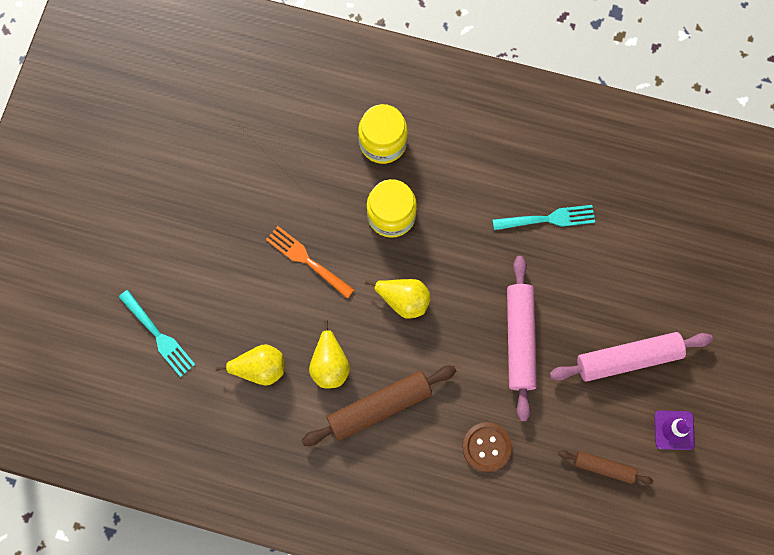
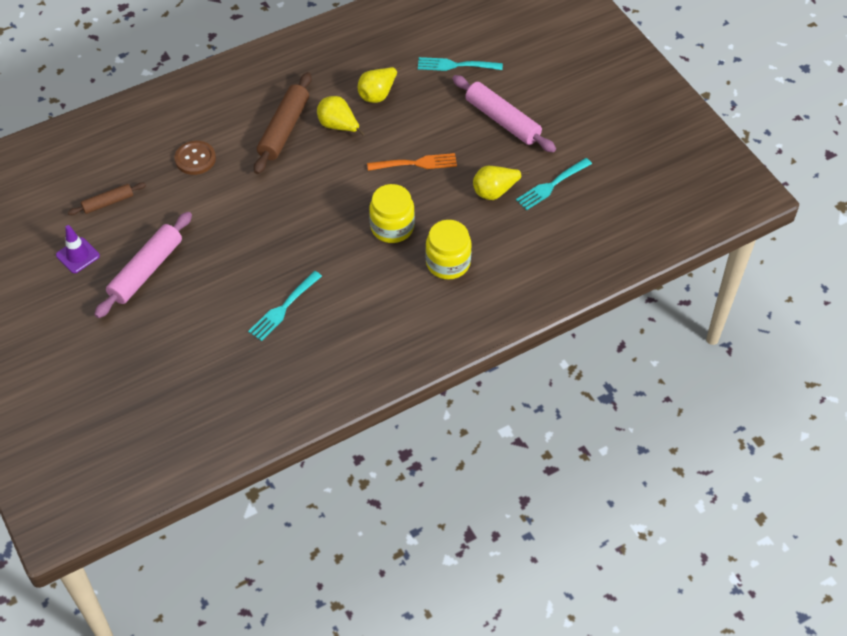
camera: 135 degrees right, 20 degrees down
yellow pear [365,279,431,319] -> yellow pear moved to [473,166,529,200]
pink rolling pin [507,256,537,421] -> pink rolling pin moved to [452,75,556,153]
none -> turquoise fork [516,158,592,210]

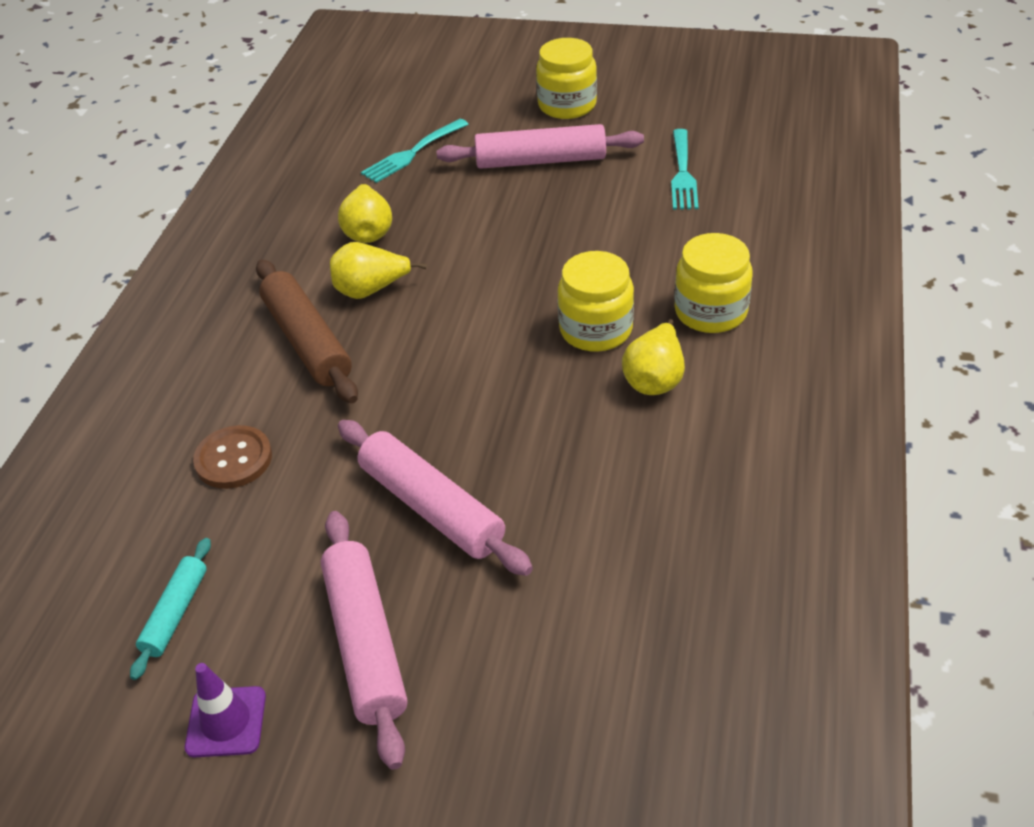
camera: 45 degrees left, 10 degrees down
brown rolling pin [68,182,146,215] -> turquoise rolling pin [130,538,211,680]
turquoise fork [248,271,322,341] -> none
orange fork [367,153,457,171] -> none
yellow pear [473,166,529,200] -> yellow pear moved to [622,319,685,395]
none -> pink rolling pin [338,420,533,576]
none -> yellow jar [536,38,597,119]

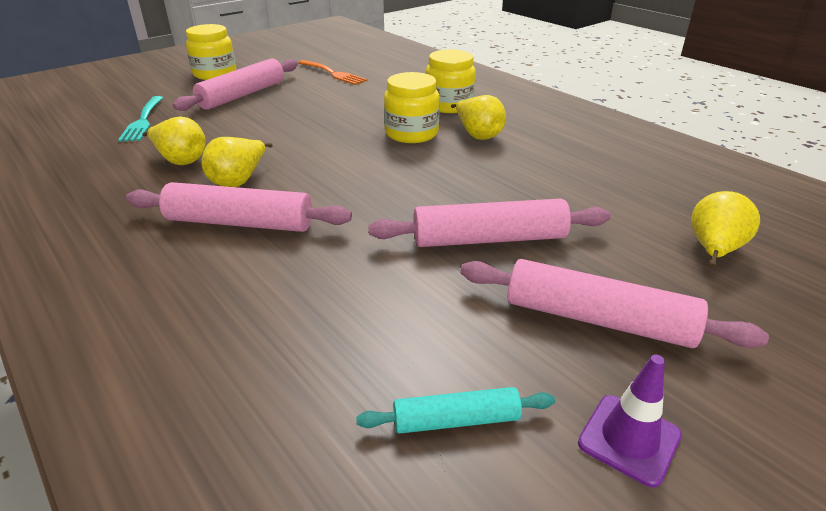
camera: 55 degrees left, 10 degrees down
turquoise rolling pin [130,538,211,680] -> turquoise rolling pin turned 60 degrees counterclockwise [356,387,555,434]
brown button [193,425,272,489] -> none
brown rolling pin [256,260,358,403] -> pink rolling pin [126,182,352,232]
turquoise fork [671,129,699,210] -> orange fork [298,60,367,85]
none -> yellow pear [691,191,760,267]

